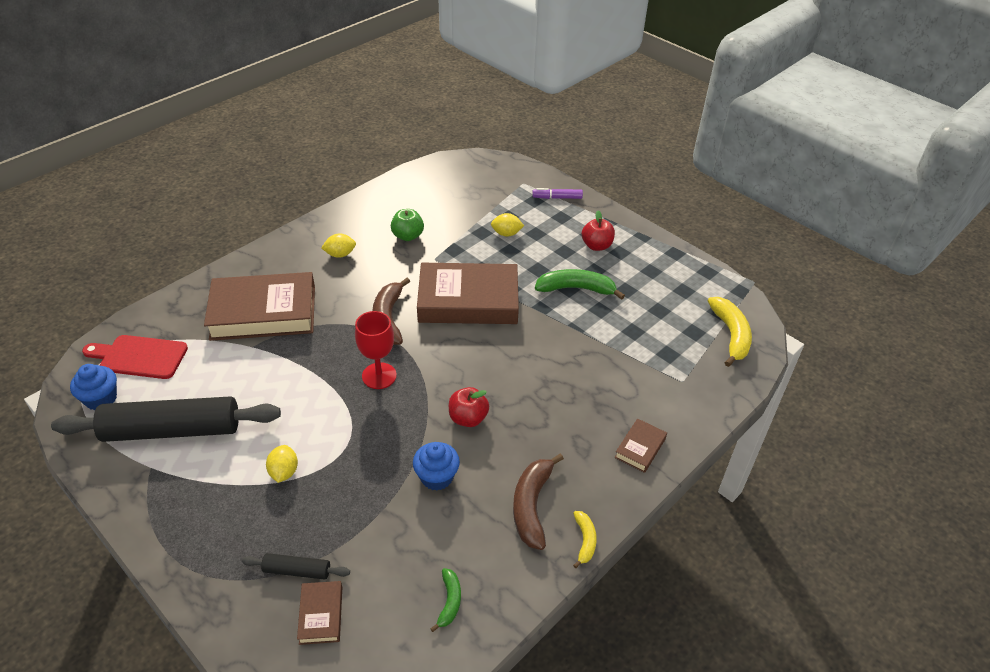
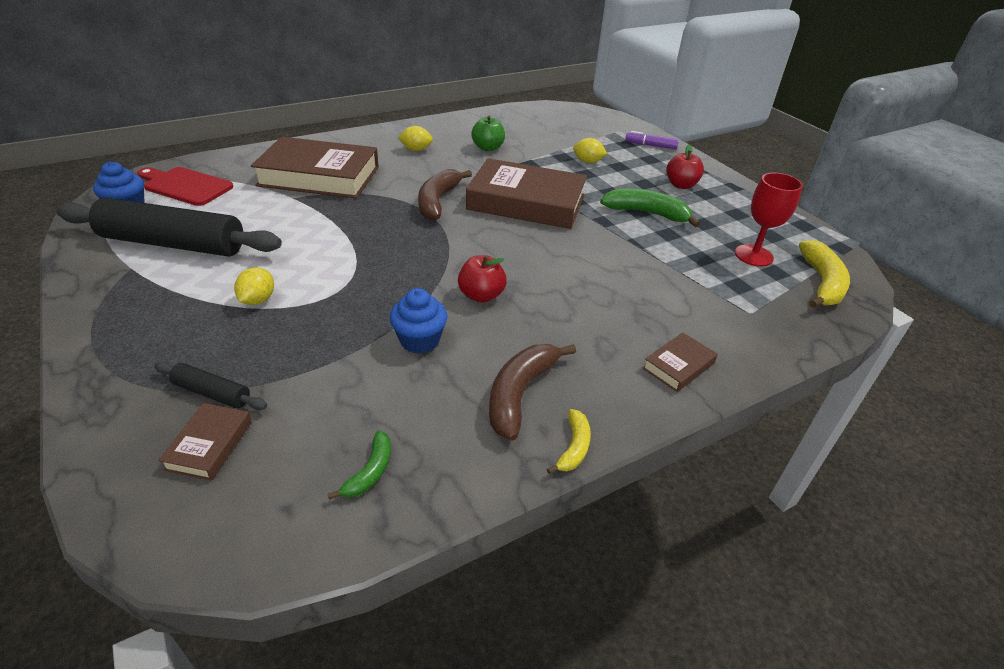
camera: 15 degrees right, 5 degrees down
red goblet [355,311,397,389] -> red goblet moved to [735,173,803,267]

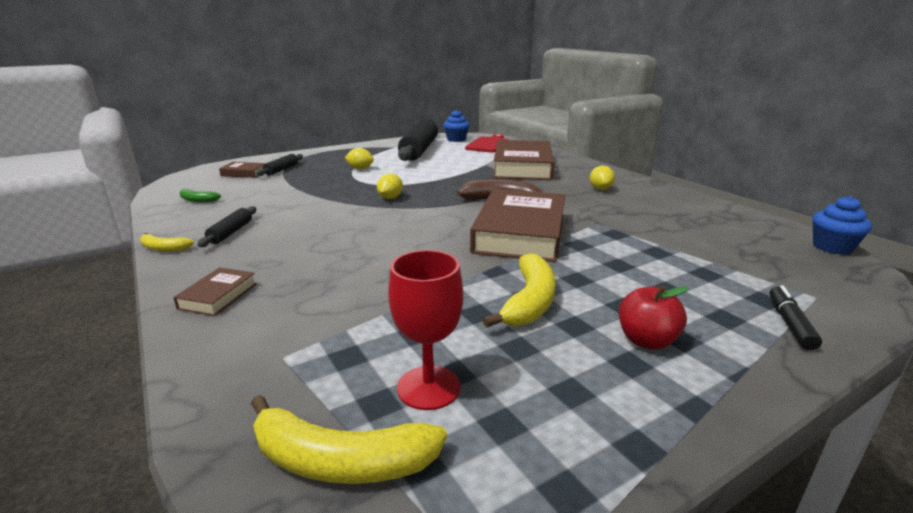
camera: 90 degrees right, 15 degrees down
blue cupcake [390,288,447,354] -> blue cupcake moved to [812,196,872,255]
red apple [458,255,507,303] -> none
green apple [471,116,505,151] -> none
brown banana [489,344,576,441] -> black rolling pin [197,206,256,247]
yellow lemon [573,138,607,163] -> yellow lemon moved to [377,173,403,199]
green banana [600,188,700,227] -> yellow banana [483,253,556,328]
purple marker [625,131,679,149] -> black marker [769,285,822,350]
brown book [643,333,718,392] -> brown book turned 60 degrees clockwise [173,267,257,316]

